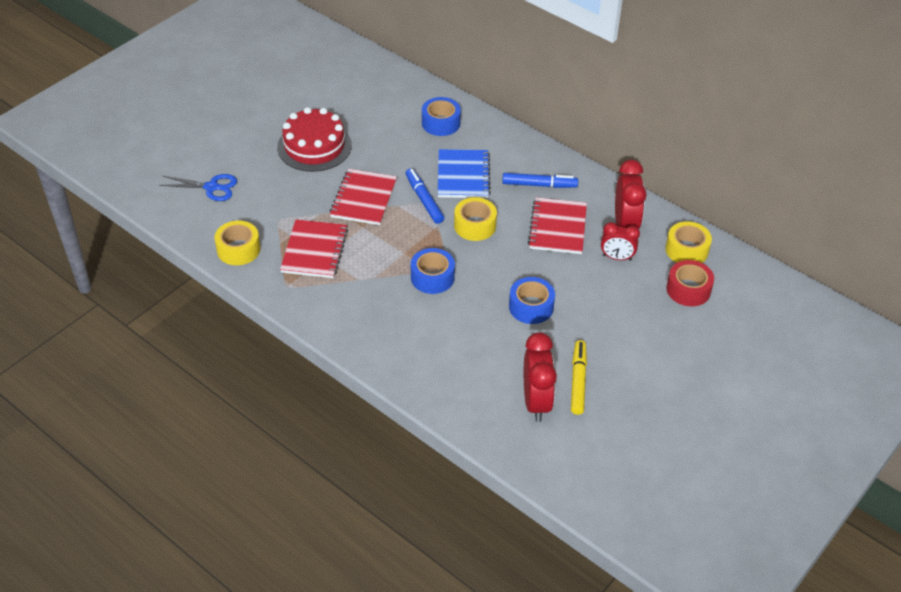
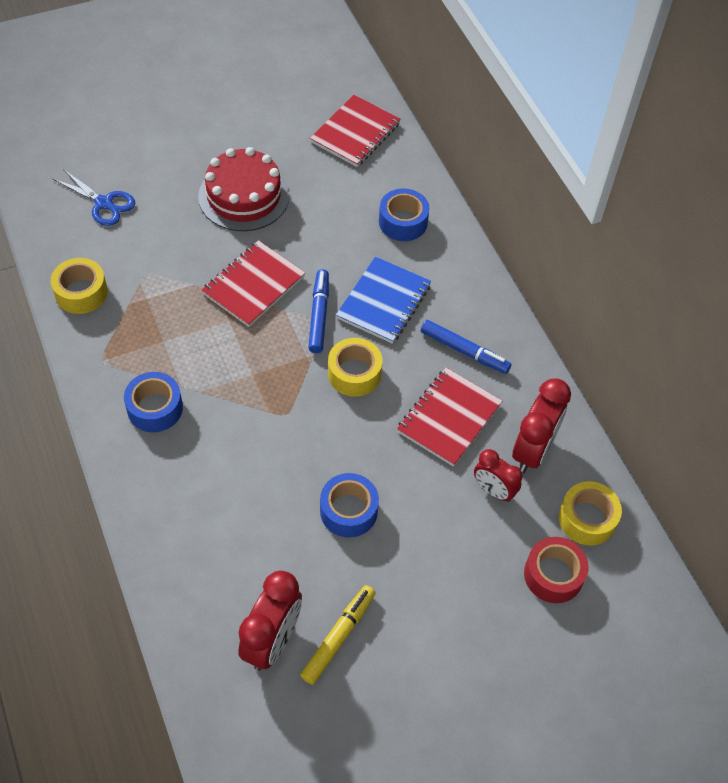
camera: 25 degrees right, 10 degrees up
red notebook [280,219,348,278] -> red notebook moved to [310,95,401,167]
blue tape [411,248,455,294] -> blue tape moved to [124,372,183,432]

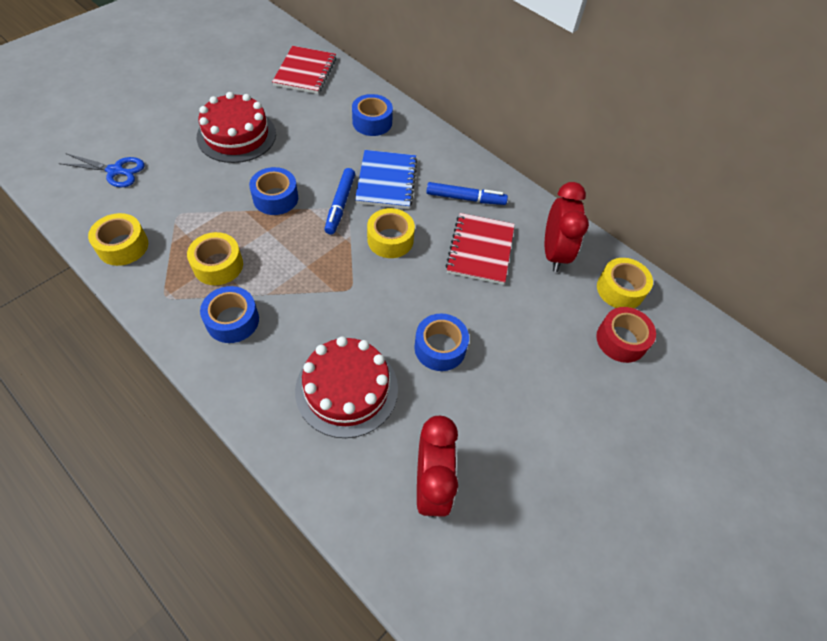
camera: 25 degrees left, 0 degrees up
red notebook [201,240,305,327] -> blue tape [249,167,298,215]
yellow marker [300,585,376,685] -> none
blue marker [308,269,329,353] -> blue marker turned 150 degrees counterclockwise [324,168,355,235]
red clock [474,449,523,502] -> none
none -> yellow tape [187,232,243,285]
none -> red cake [295,336,398,438]

